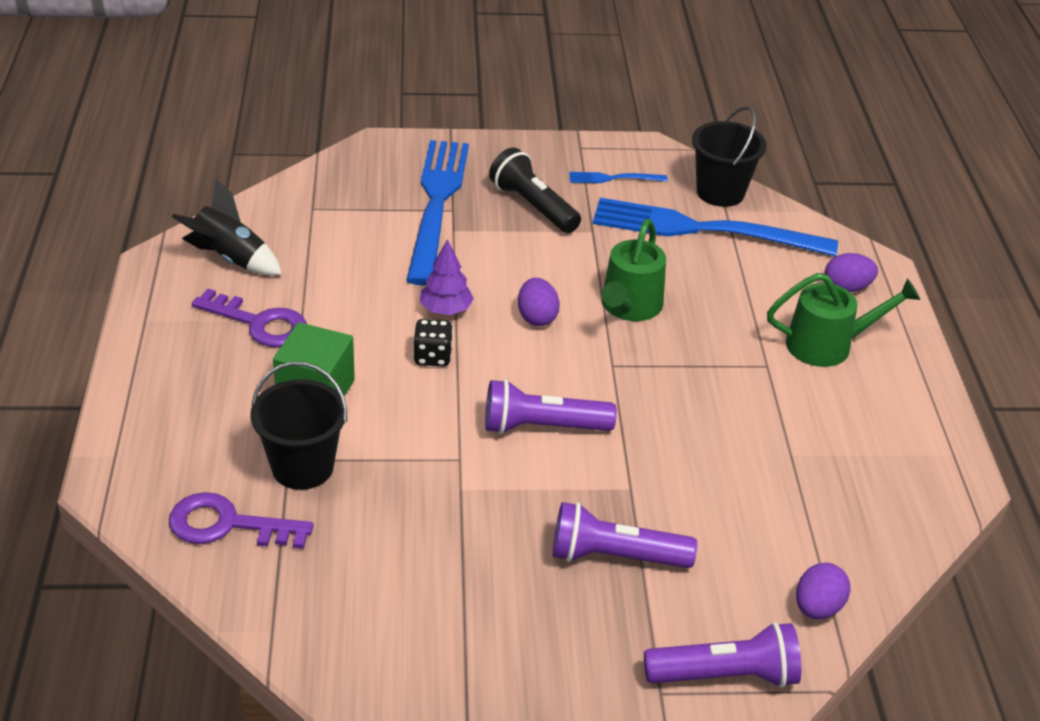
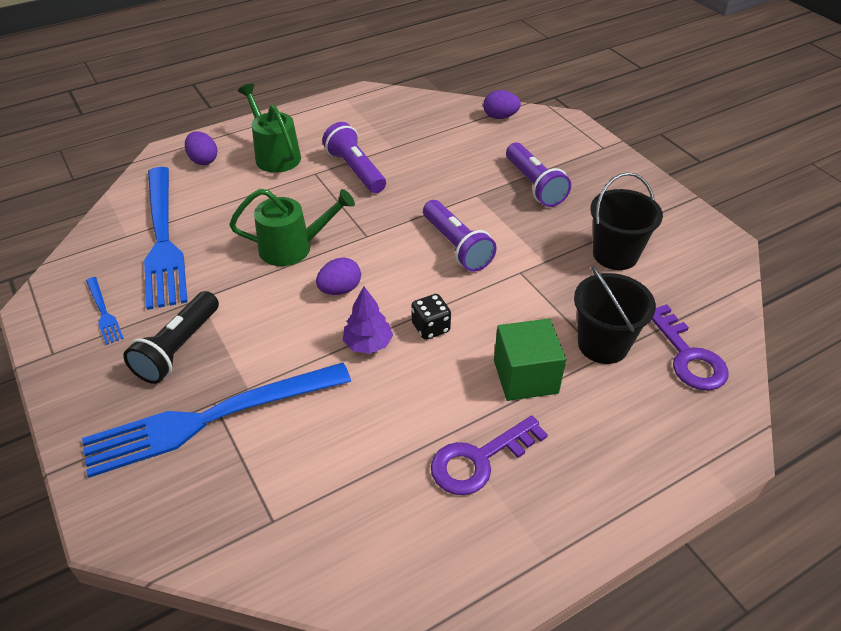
camera: 115 degrees left, 5 degrees up
black rocket [172,179,282,275] -> none
purple key [192,289,307,347] -> purple key turned 120 degrees counterclockwise [431,416,548,495]
purple flashlight [644,622,801,688] -> purple flashlight moved to [322,122,386,193]
black bucket [692,106,767,207] -> black bucket moved to [590,172,663,270]

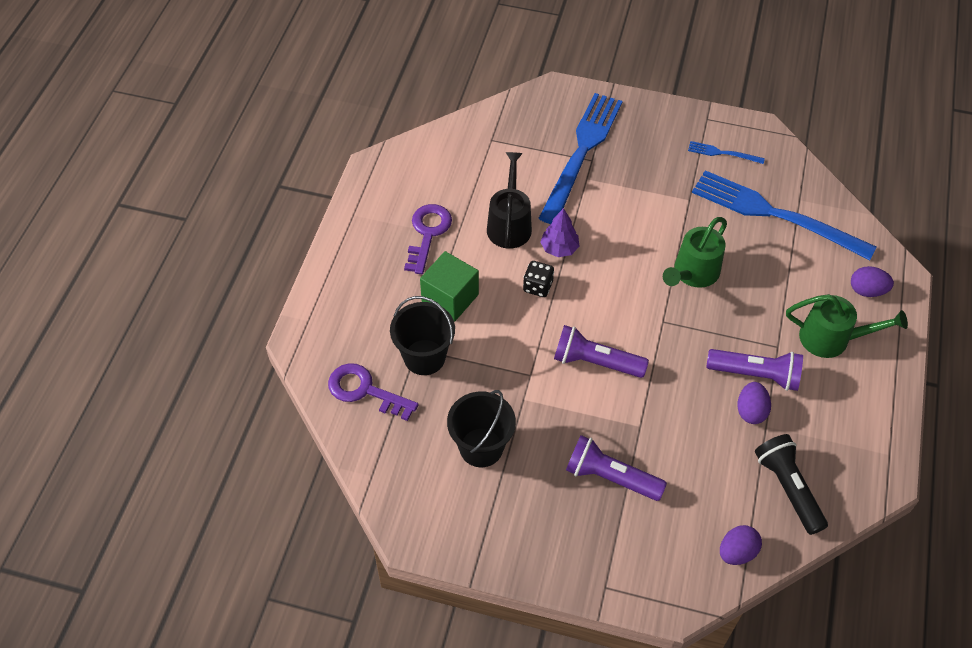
camera: 135 degrees right, 10 degrees up
black flashlight [123,291,219,384] -> black flashlight moved to [755,434,828,535]
purple egg [316,257,361,295] -> purple egg moved to [737,382,771,424]
none -> black watering can [487,152,532,249]

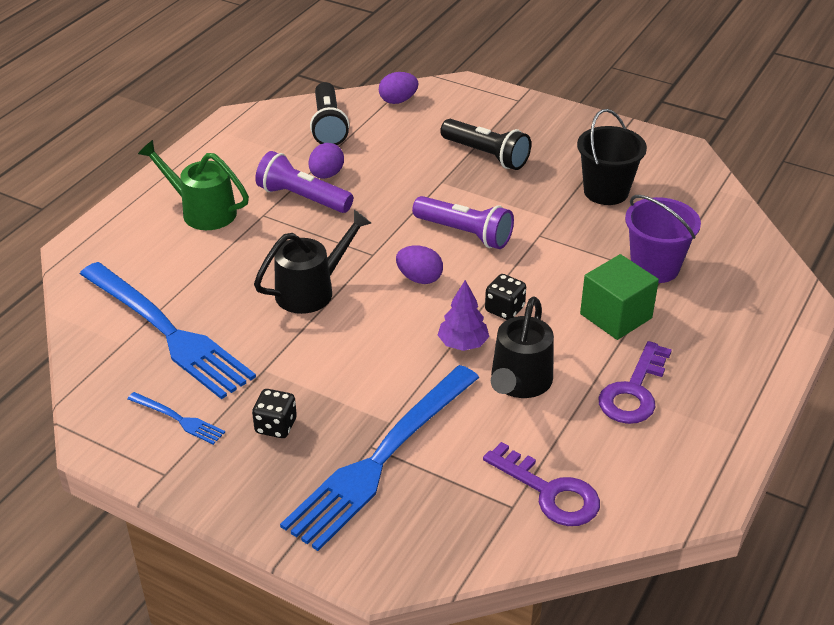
camera: 165 degrees left, 15 degrees down
purple key [328,363,419,421] -> purple key moved to [483,442,600,526]
black bucket [390,296,455,375] -> purple bucket [625,195,701,283]
purple flashlight [566,435,667,501] -> black flashlight [440,119,531,170]
green watering can [663,217,727,288] -> black watering can [254,210,371,314]
purple egg [851,266,894,297] -> purple egg moved to [396,245,443,284]
none -> black dice [252,389,297,438]

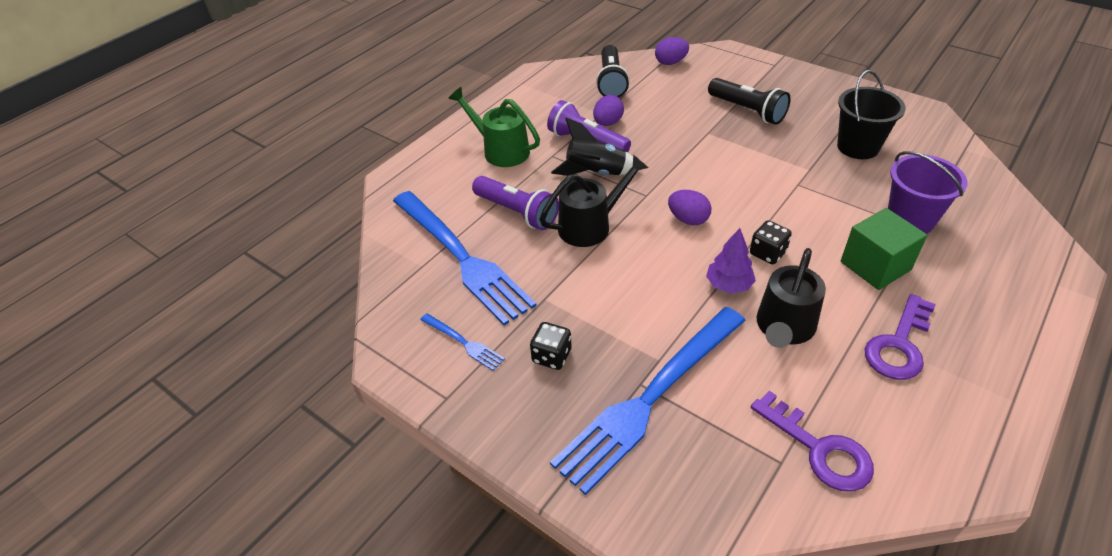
camera: 10 degrees right, 5 degrees up
purple flashlight [412,196,514,249] -> purple flashlight moved to [472,176,559,230]
none -> black rocket [551,118,640,176]

